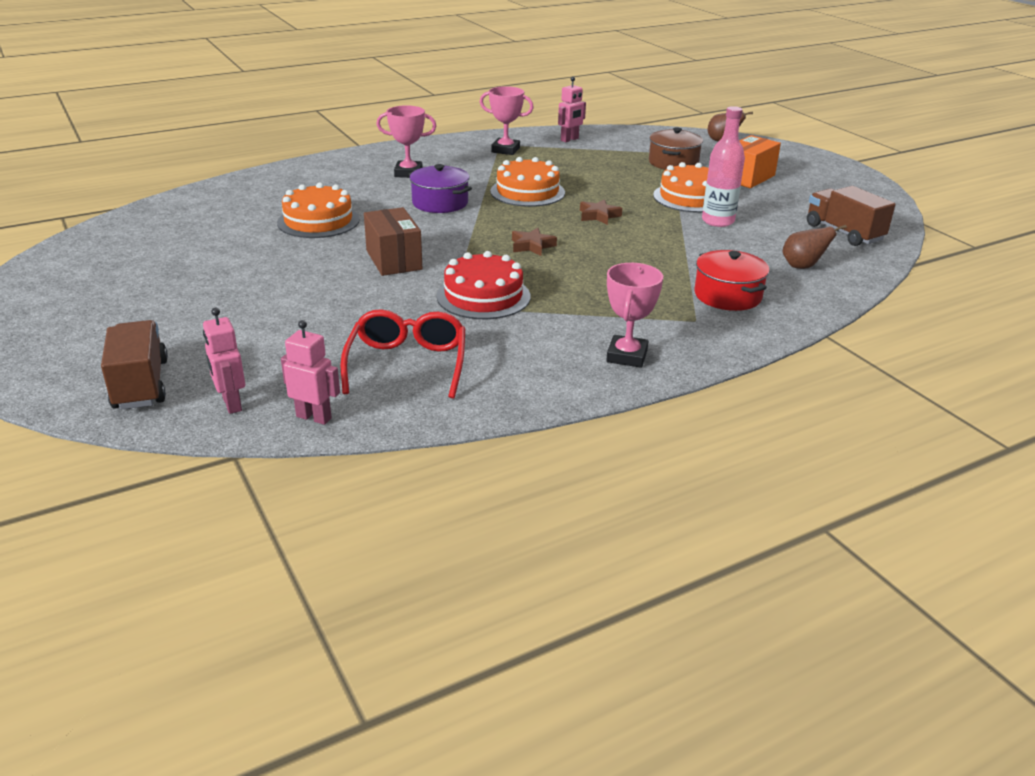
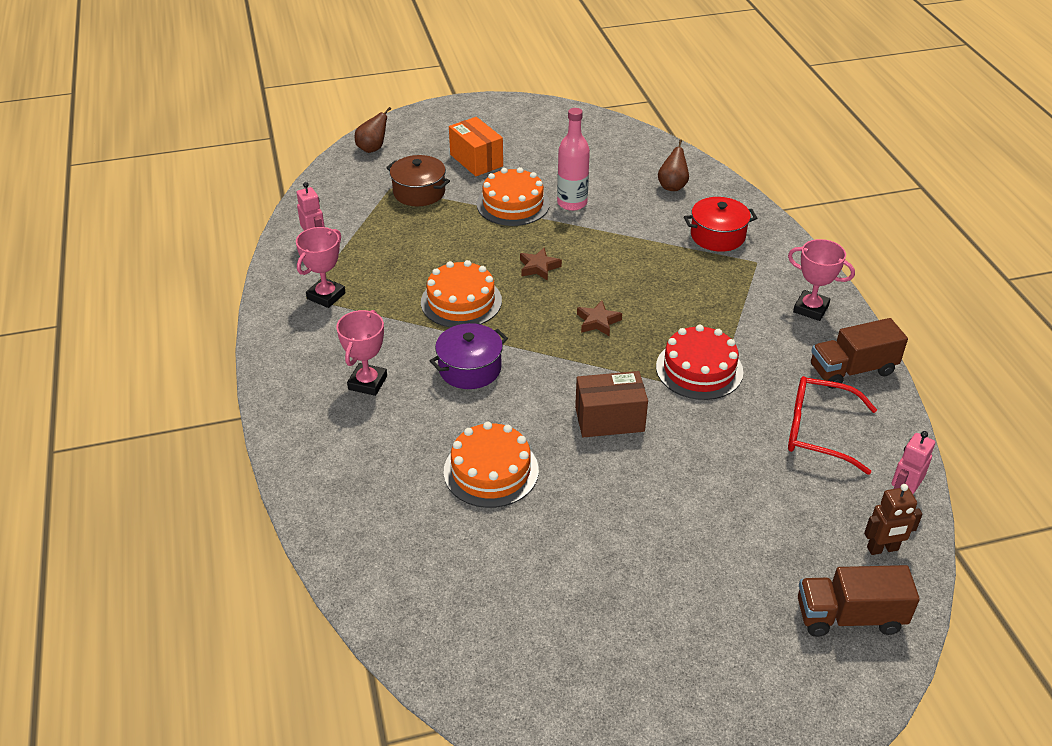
camera: 75 degrees left, 10 degrees up
pink robot [203,308,245,414] -> brown robot [864,484,923,555]
brown truck [807,186,896,246] -> brown truck moved to [811,318,908,389]

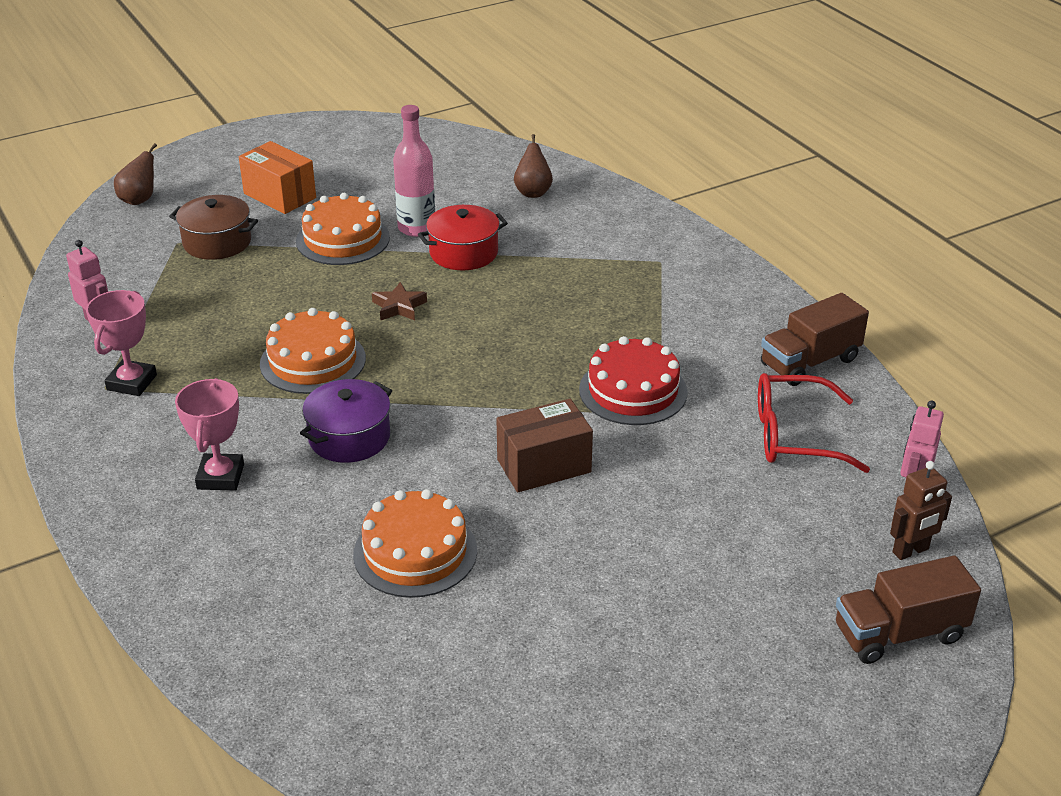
camera: 15 degrees left, 5 degrees down
brown star [577,301,622,336] -> none
red pot [684,197,757,252] -> red pot moved to [418,205,508,270]
pink trophy [788,239,855,321] -> none

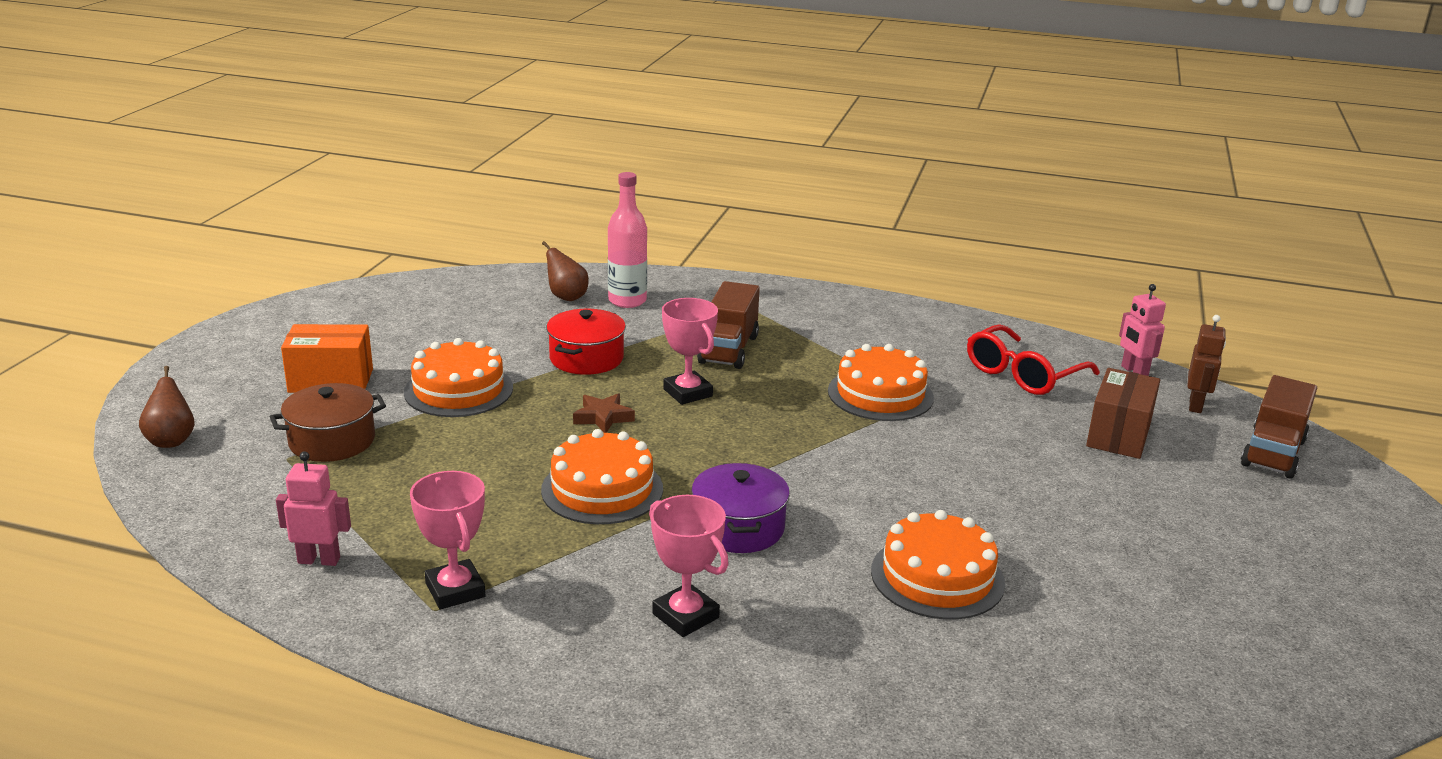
camera: 45 degrees left, 10 degrees down
pink bottle [393,105,435,237] -> pink bottle moved to [608,172,647,308]
brown box [496,399,593,492] -> brown box moved to [1086,368,1160,459]
red cake [579,336,688,425] -> orange cake [828,344,934,421]
brown truck [761,293,869,386] -> brown truck moved to [697,281,760,369]
none -> pink trophy [662,298,718,405]

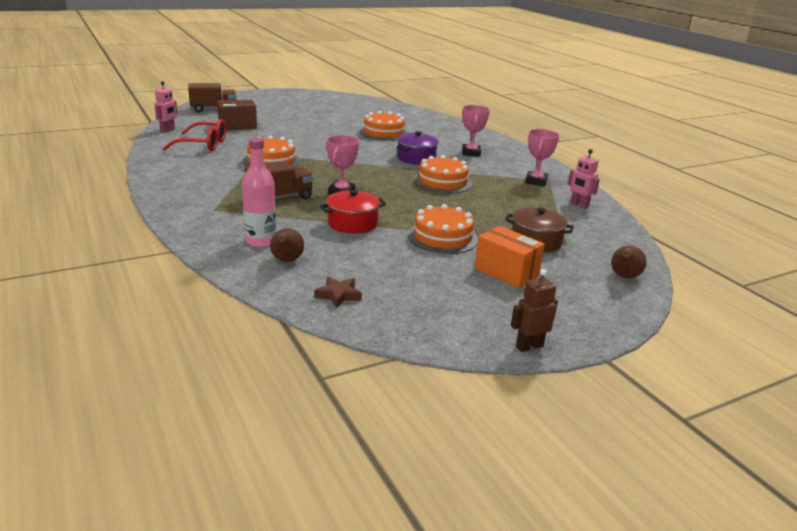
camera: 135 degrees left, 0 degrees up
brown star [573,393,635,433] -> brown star moved to [315,277,362,308]
brown robot [1187,315,1226,413] -> brown robot moved to [511,269,558,352]

